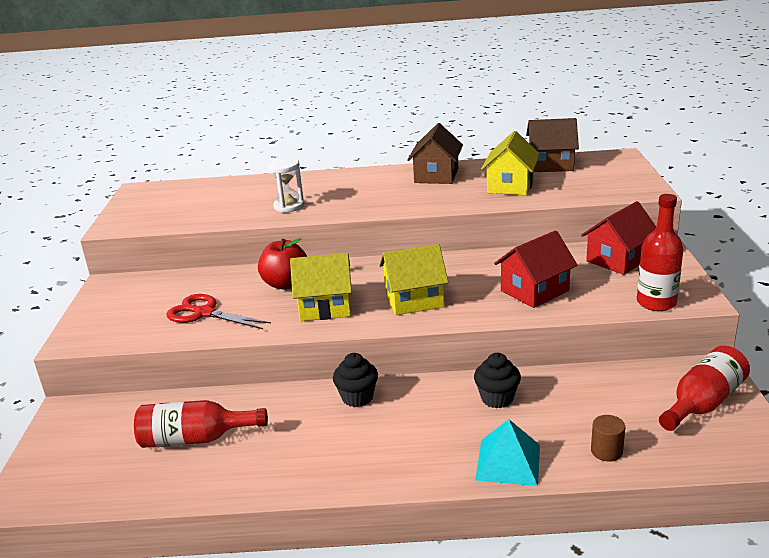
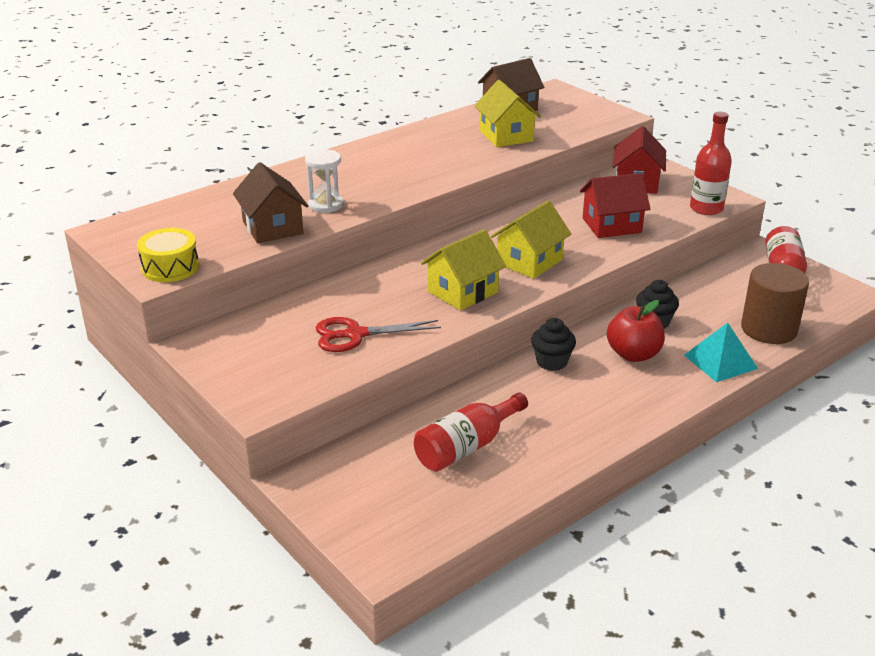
camera: 40 degrees left, 5 degrees up
red apple [258,238,308,290] -> red apple moved to [607,300,665,362]
brown house [407,123,463,184] -> brown house moved to [233,162,308,243]
red house [494,230,578,308] -> red house turned 60 degrees clockwise [580,173,650,238]
brown cylinder [591,415,625,462] -> brown cylinder [741,263,809,344], size x2.15
none -> yellow drum [137,228,199,282]

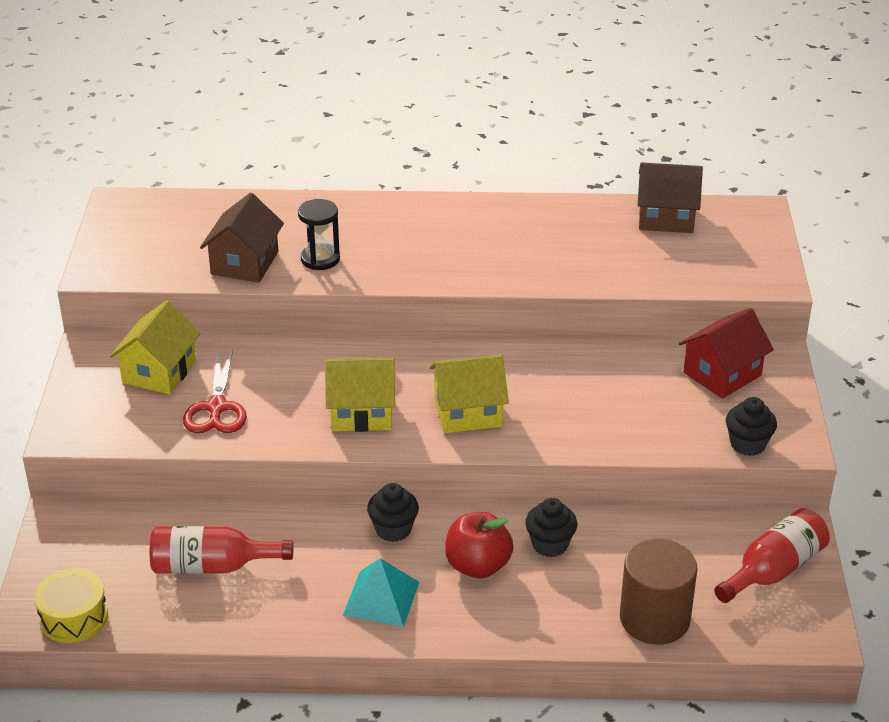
camera: 40 degrees right, 5 degrees up
yellow drum [137,228,199,282] -> yellow drum moved to [35,568,108,643]
white hourglass [305,149,344,213] -> black hourglass [298,199,340,270]
red scissors [316,317,441,352] -> red scissors turned 120 degrees counterclockwise [183,349,247,433]
yellow house [474,80,541,147] -> yellow house moved to [110,300,201,395]
red house [580,173,650,238] -> none
turquoise pyramid [684,323,758,382] -> turquoise pyramid moved to [343,558,419,627]
red bottle [690,111,732,215] -> black cupcake [726,397,777,456]

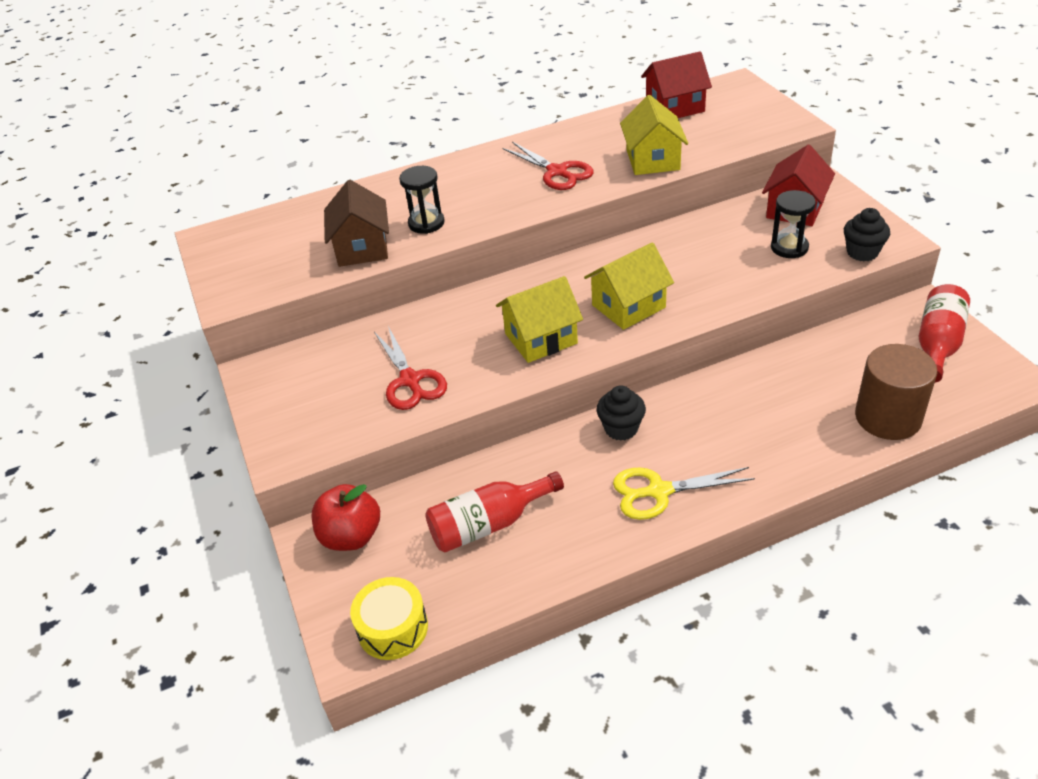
camera: 20 degrees left, 5 degrees up
yellow house [110,300,201,395] -> yellow house moved to [620,95,688,175]
turquoise pyramid [343,558,419,627] -> yellow scissors [613,467,755,520]
red apple [445,512,513,578] -> red apple moved to [312,484,380,551]
black cupcake [525,498,577,557] -> none
brown house [638,162,703,233] -> red house [641,51,712,118]
none -> red scissors [503,142,594,190]
none -> black hourglass [771,190,816,258]

